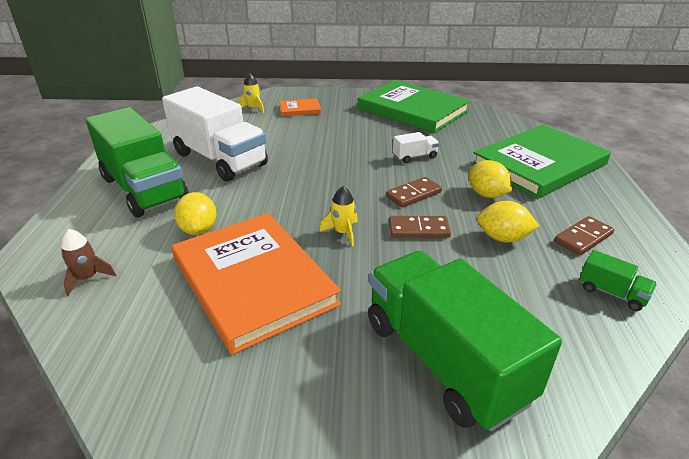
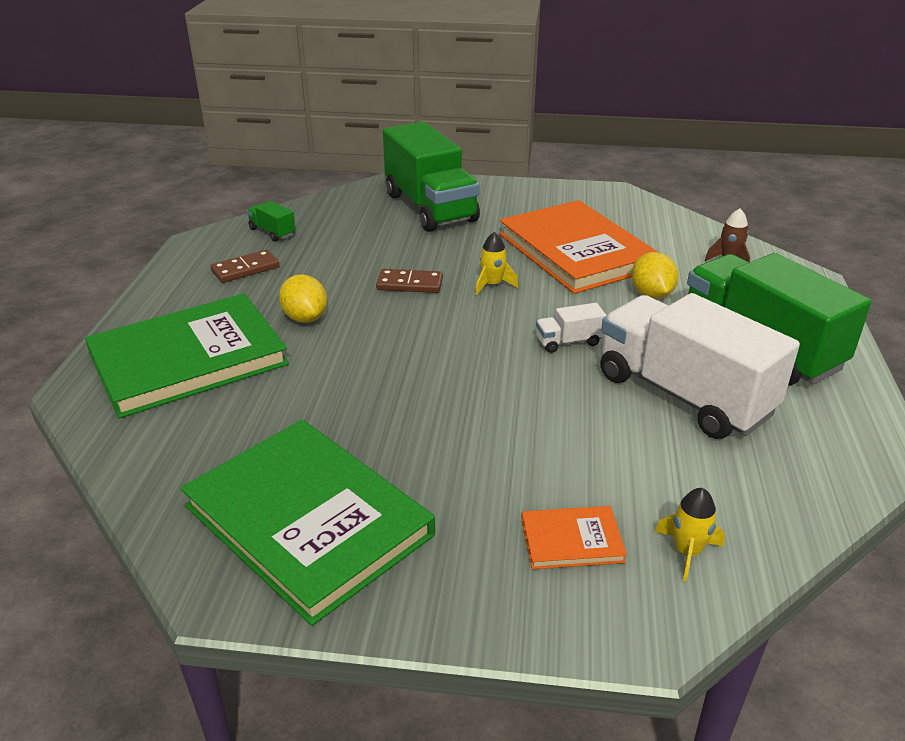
camera: 175 degrees left, 0 degrees up
brown domino [386,177,442,207] -> none
white truck [393,132,439,163] -> white truck moved to [536,303,607,353]
yellow lemon [477,201,539,243] -> none

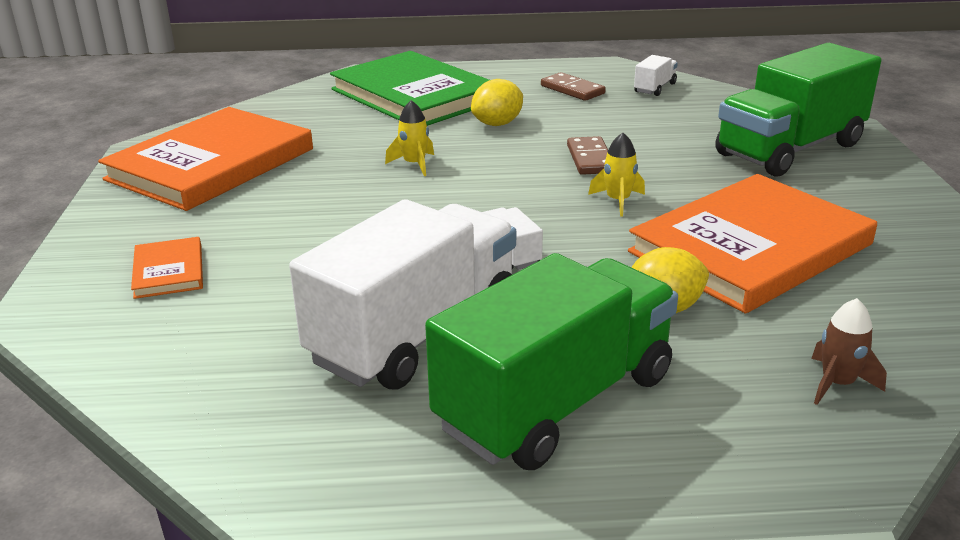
camera: 80 degrees right, 5 degrees down
green book [181,420,435,626] -> orange book [98,107,313,211]
green truck [247,201,296,241] -> white truck [634,55,678,96]
yellow rocket [655,488,725,582] -> yellow rocket moved to [385,100,434,176]

